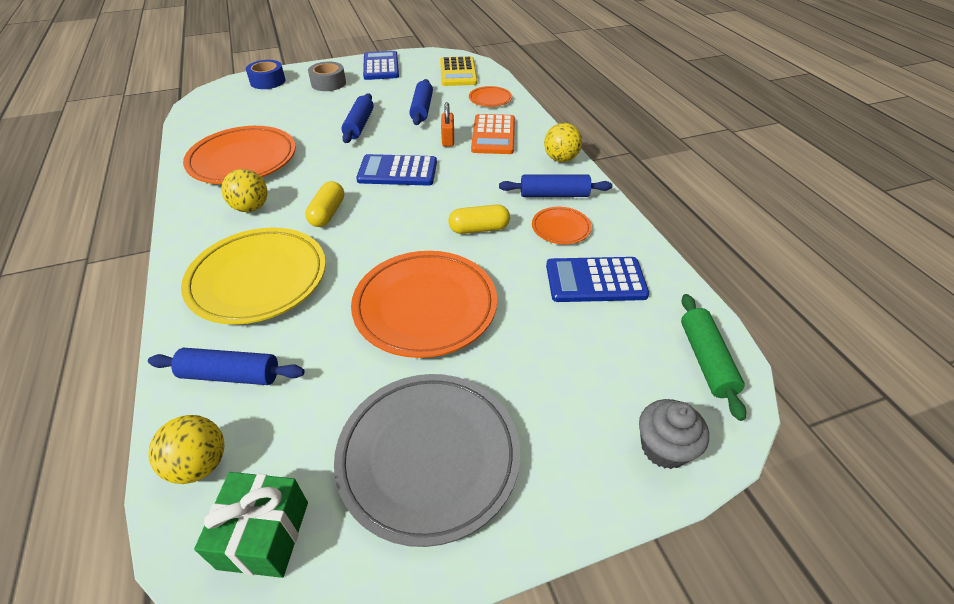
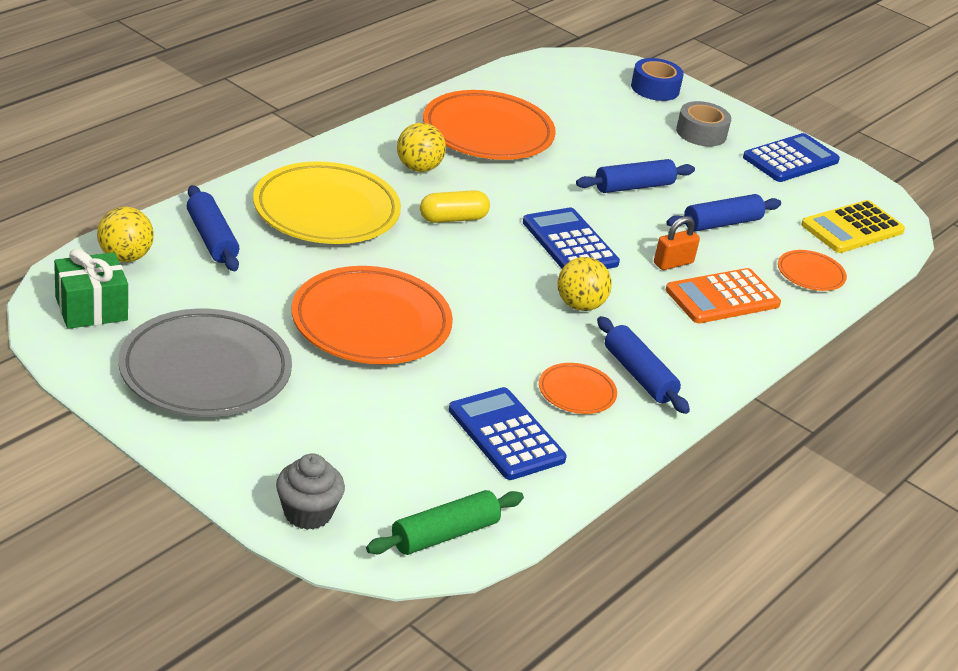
camera: 55 degrees right, 10 degrees down
yellow capsule [448,204,510,234] -> none
yellow ball [544,123,582,162] -> yellow ball moved to [557,257,612,311]

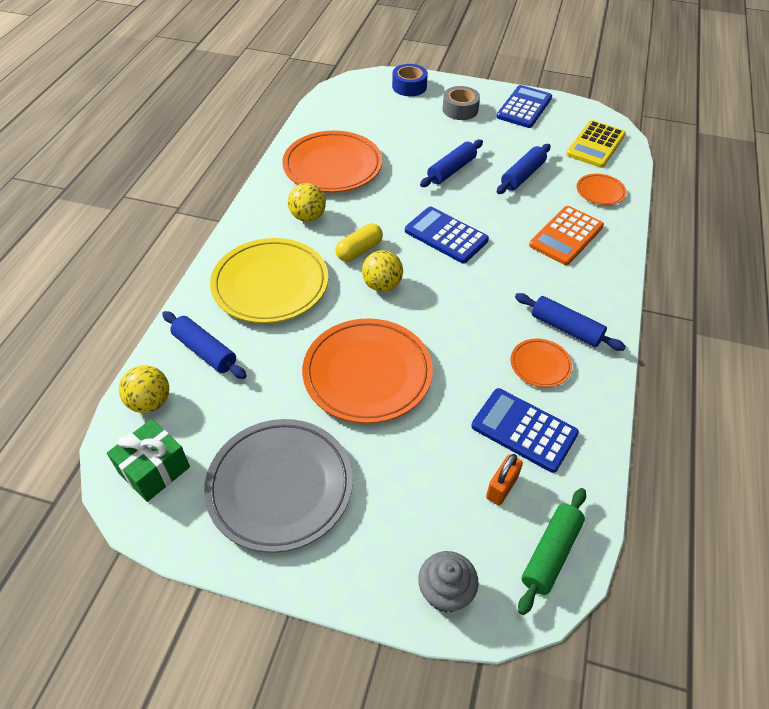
camera: 20 degrees left, 15 degrees up
yellow ball [557,257,612,311] -> yellow ball moved to [362,250,403,292]
orange padlock [654,216,700,270] -> orange padlock moved to [486,454,523,505]

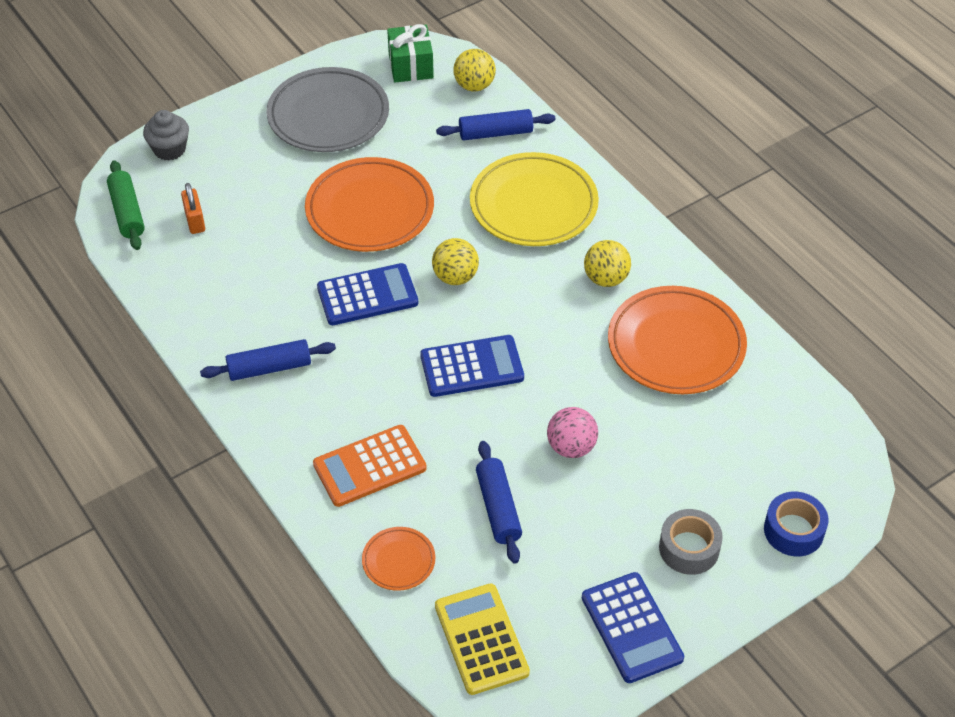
camera: 130 degrees right, 0 degrees up
yellow capsule [335,223,383,262] -> none
blue rolling pin [420,140,483,187] -> pink ball [547,407,598,458]
blue calculator [471,388,579,473] -> blue calculator moved to [317,263,419,325]
orange plate [510,339,572,387] -> none
orange calculator [529,206,604,265] -> orange calculator turned 105 degrees counterclockwise [313,425,427,507]

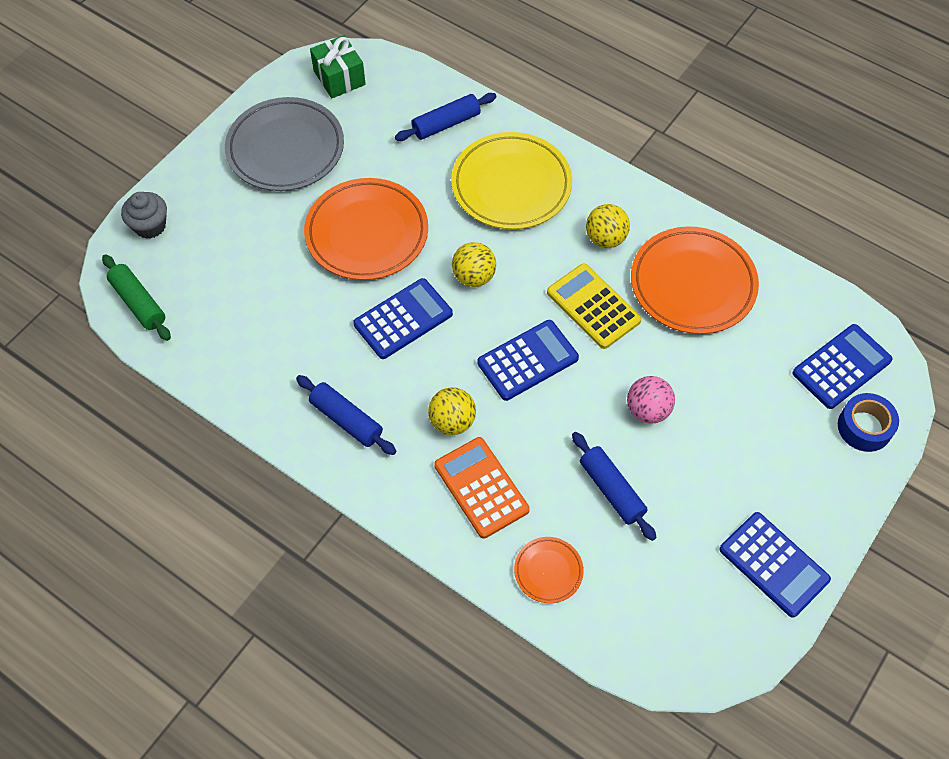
camera: 20 degrees left, 10 degrees up
orange padlock [181,183,205,234] -> none
blue rolling pin [200,339,336,381] -> blue rolling pin turned 75 degrees clockwise [296,375,396,455]
orange calculator [313,425,427,507] -> orange calculator turned 105 degrees clockwise [434,437,530,539]
yellow calculator [435,583,530,695] -> yellow calculator moved to [547,263,642,349]
yellow ball [453,49,496,91] -> yellow ball moved to [428,387,476,435]
grey tape [659,509,723,575] -> none
none -> blue calculator [793,324,893,409]

